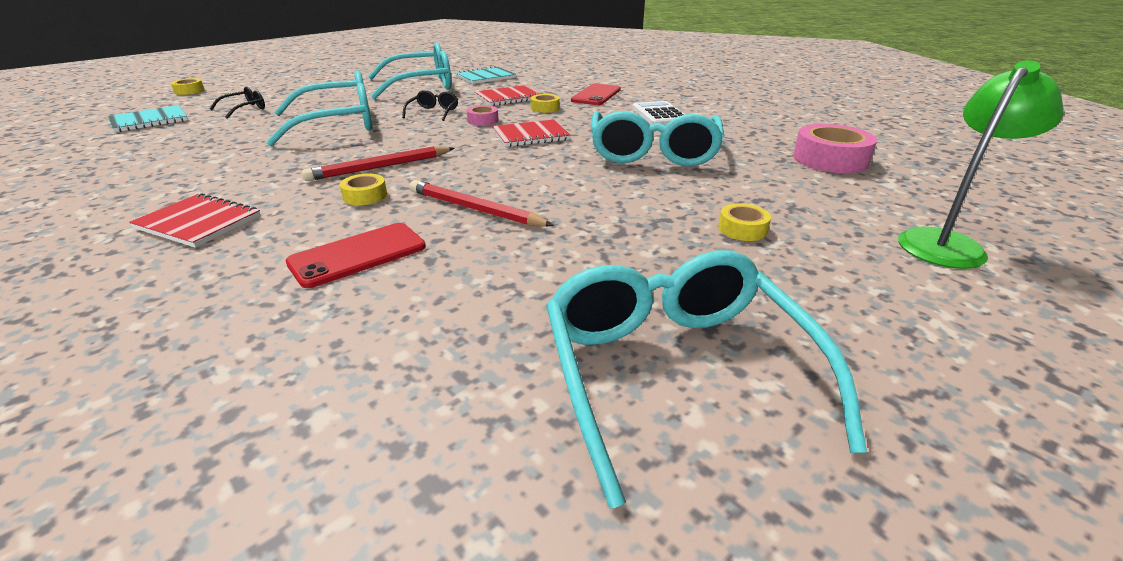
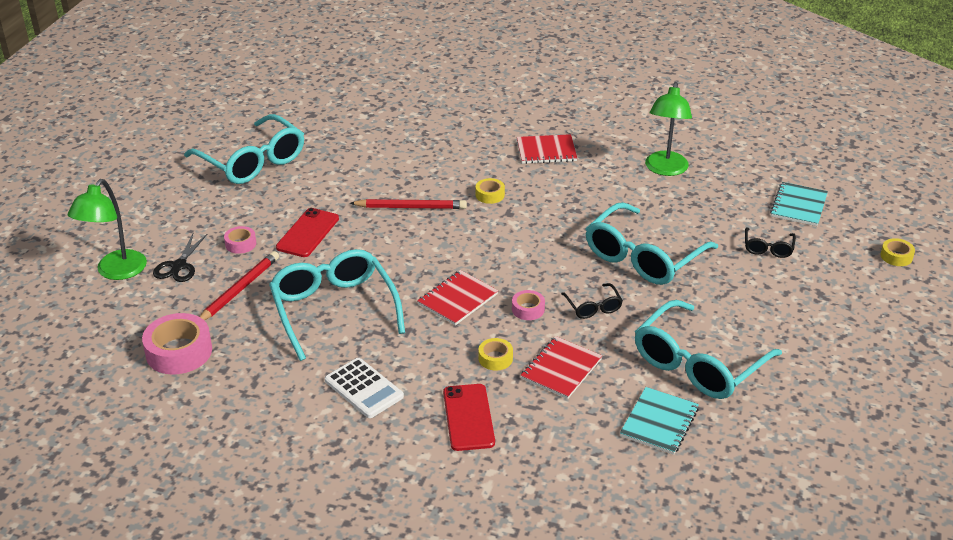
camera: 150 degrees right, 5 degrees up
red phone [286,223,426,288] -> red phone moved to [276,208,339,257]
red pencil [302,146,455,181] -> red pencil moved to [200,251,279,321]
yellow tape [718,203,771,241] -> pink tape [224,226,256,254]
none -> black scissors [153,233,208,282]
none -> green lamp [645,82,692,176]

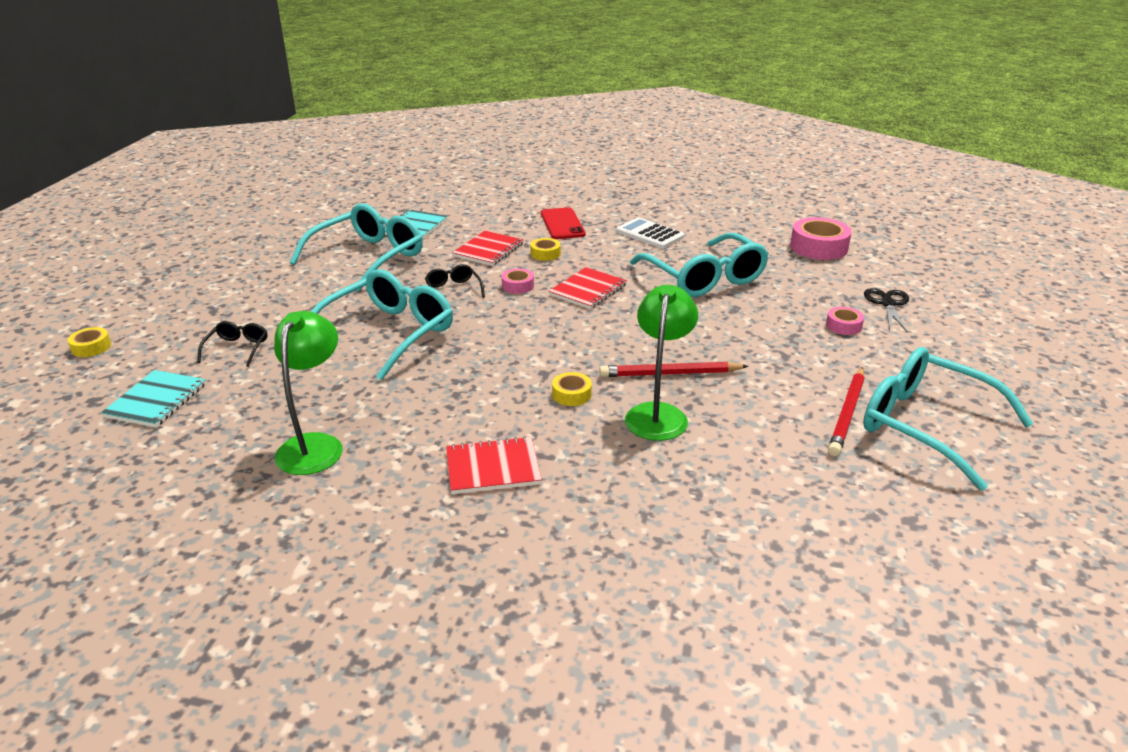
camera: 175 degrees right, 5 degrees down
green lamp [68,179,147,280] -> green lamp moved to [625,285,698,441]
red pencil [200,251,279,321] -> red pencil moved to [828,367,865,456]
red phone [276,208,339,257] -> none

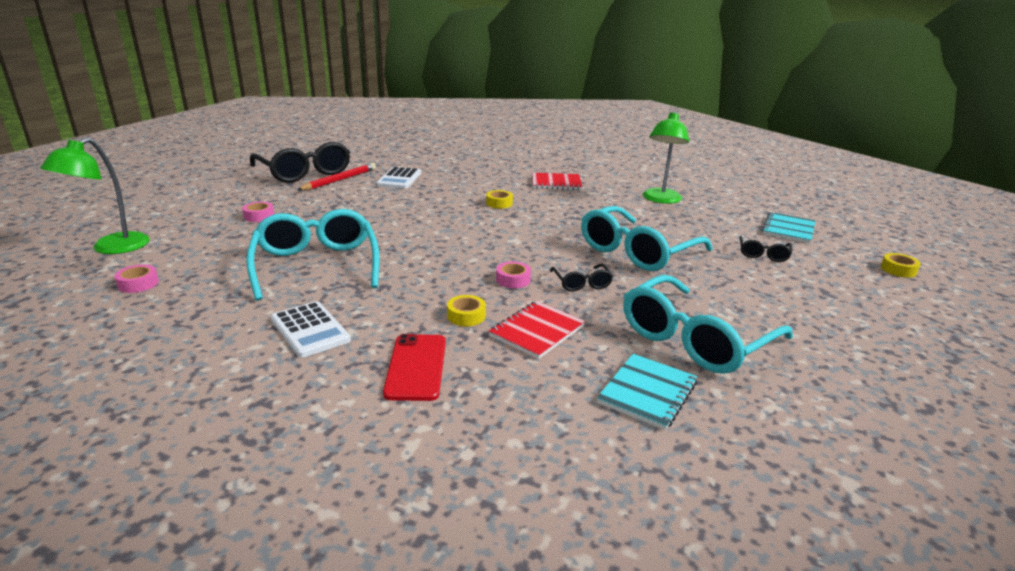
camera: 170 degrees left, 5 degrees down
red notebook [549,267,627,309] -> none
red pencil [599,361,748,377] -> none
green lamp [625,285,698,441] -> green lamp moved to [40,137,149,254]
pink tape [790,217,852,260] -> pink tape [115,264,159,293], size x0.53
turquoise glasses [863,347,1034,491] -> black glasses [250,142,350,183]
black scissors [864,288,909,333] -> none
none -> white calculator [377,167,421,189]

